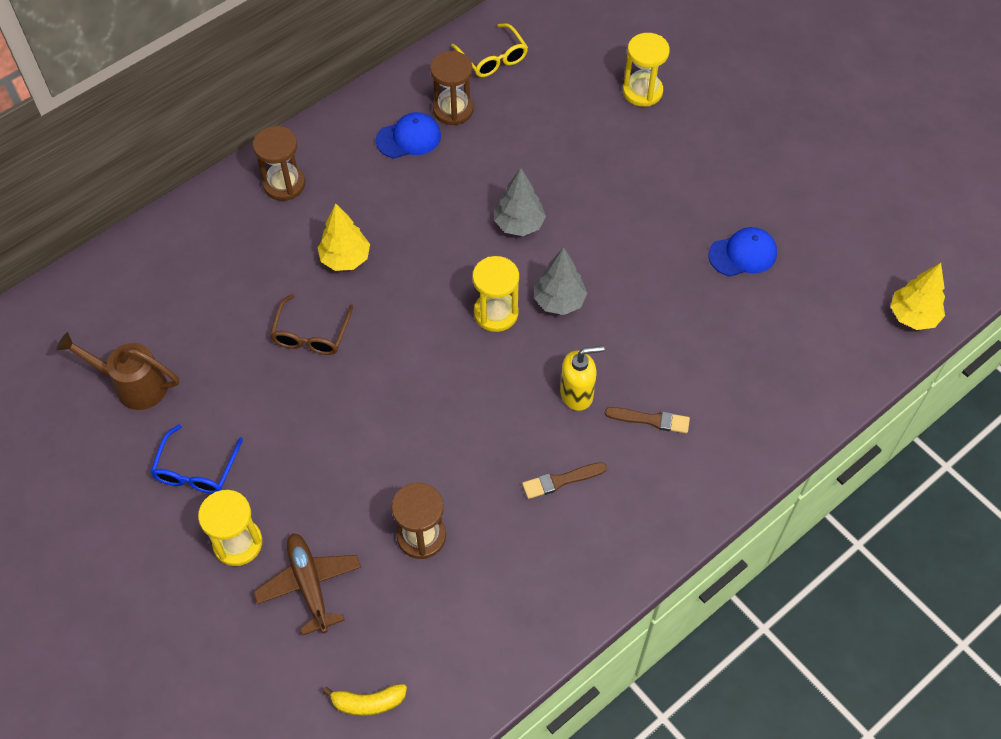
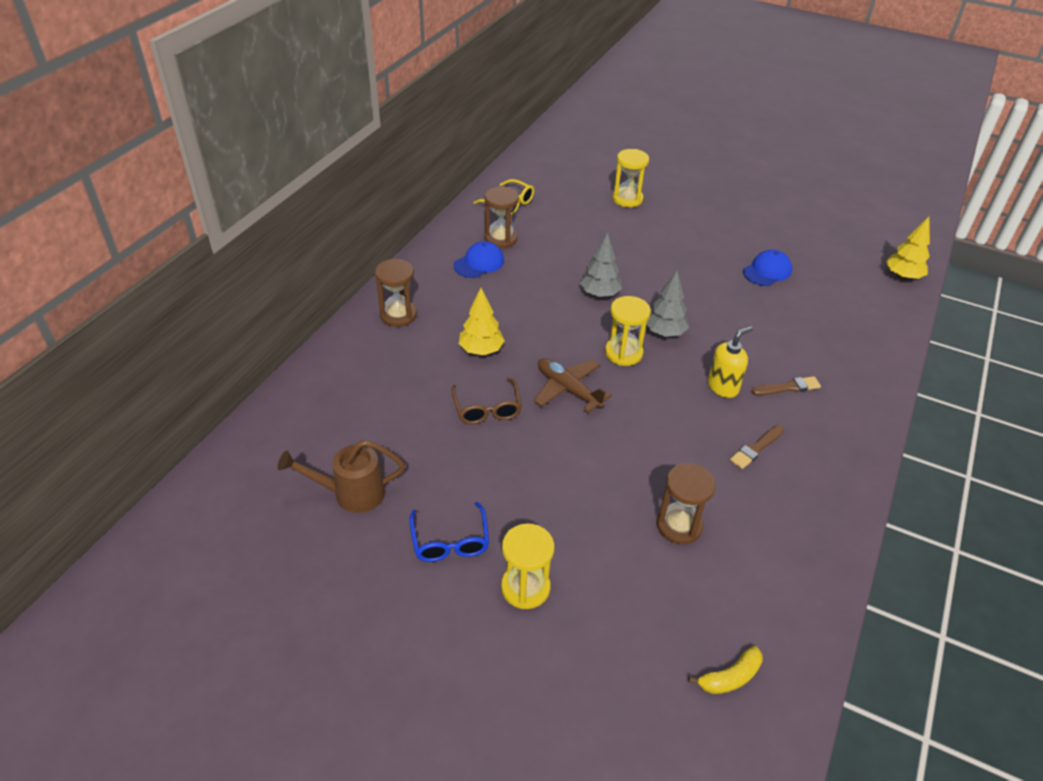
camera: 25 degrees left, 15 degrees down
brown plane [253,533,361,636] -> brown plane moved to [534,358,612,413]

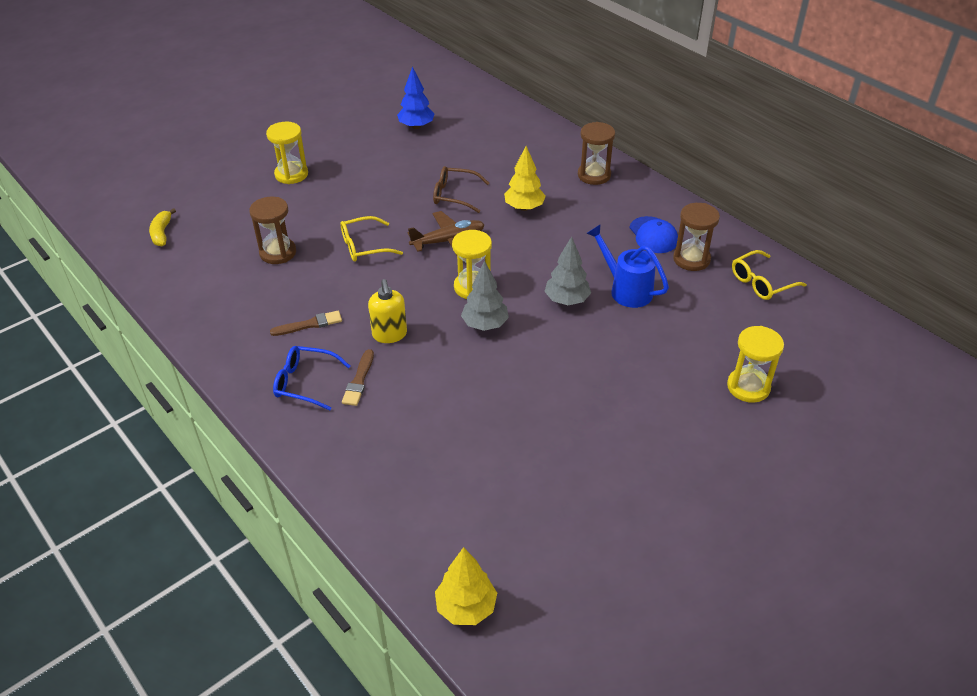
camera: 115 degrees right, 0 degrees up
brown watering can [278,440,405,513] -> blue tree [397,67,434,129]
blue glasses [409,502,489,562] -> blue glasses moved to [273,346,350,411]
brown brush [730,425,784,469] -> brown brush turned 90 degrees clockwise [270,311,342,336]
blue cap [743,250,792,286] -> none
none -> yellow glasses [341,216,403,262]
none -> blue watering can [586,224,669,308]

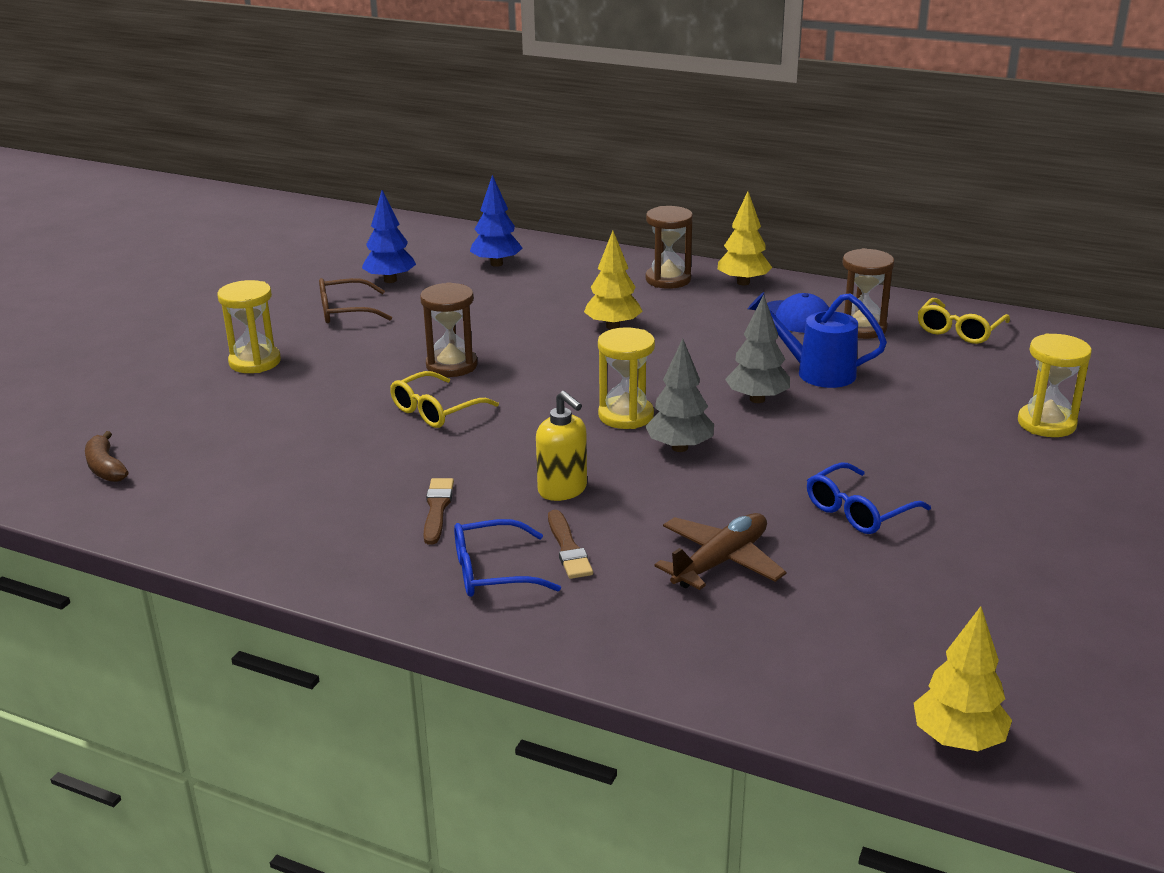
camera: 25 degrees left, 15 degrees down
yellow banana [149,208,176,246] -> brown banana [85,431,129,482]
brown hourglass [249,197,296,264] -> brown hourglass moved to [420,282,478,377]
brown brush [270,311,342,336] -> brown brush turned 45 degrees counterclockwise [423,478,454,545]
brown plane [408,211,484,255] -> brown plane moved to [654,513,786,590]
brown glasses [433,166,490,213] -> brown glasses moved to [319,278,392,323]
none -> blue tree [470,175,523,267]
none -> yellow tree [718,192,772,285]
none -> blue glasses [807,462,931,534]

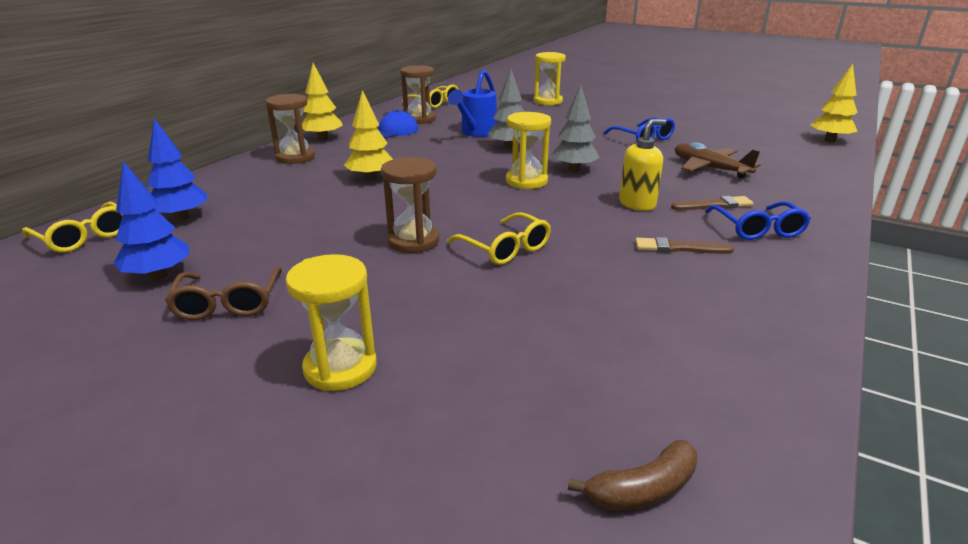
camera: 85 degrees left, 0 degrees up
none -> yellow glasses [22,202,123,252]

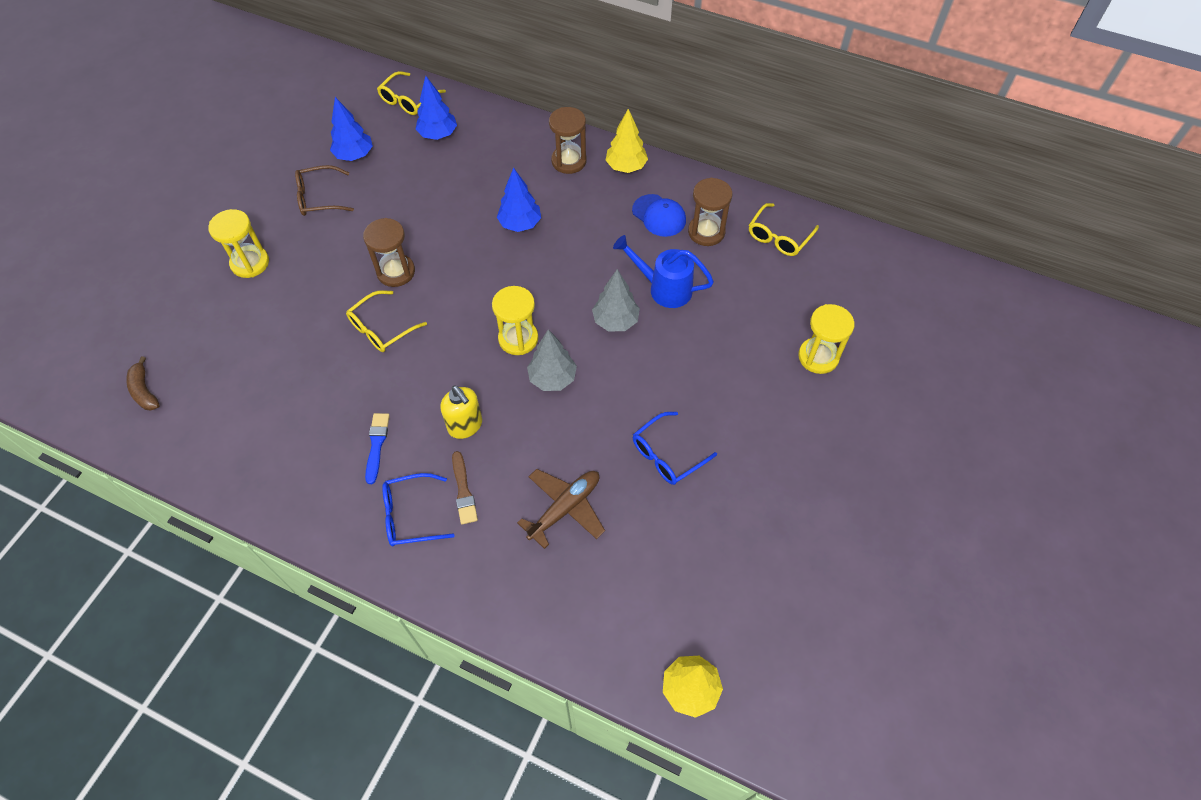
camera: 85 degrees right, 30 degrees up
yellow tree [344,90,393,181] -> blue tree [497,168,541,232]
brown brush [635,237,734,254] -> blue brush [365,413,390,484]

